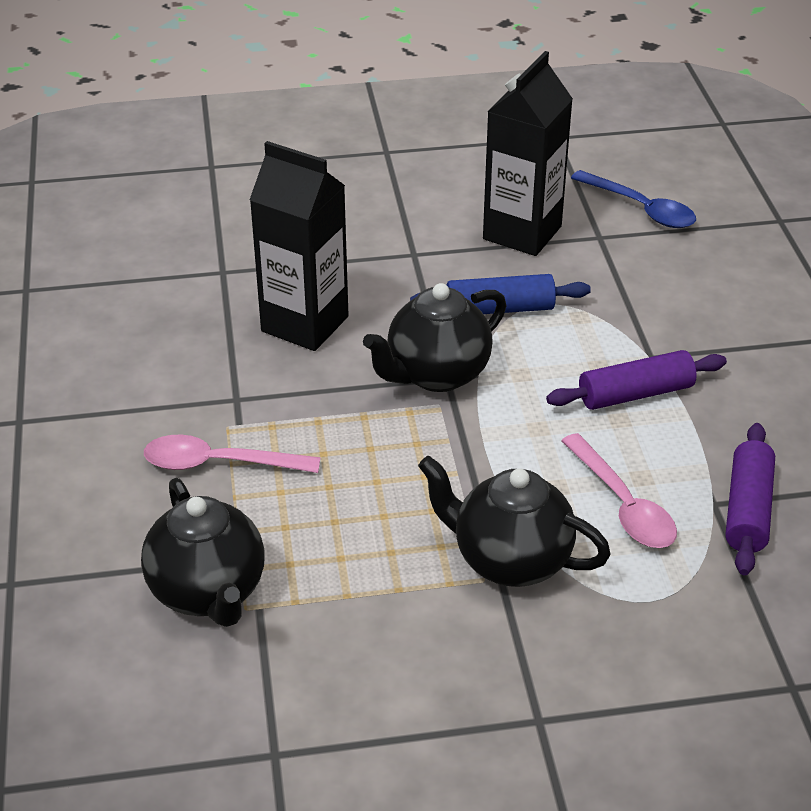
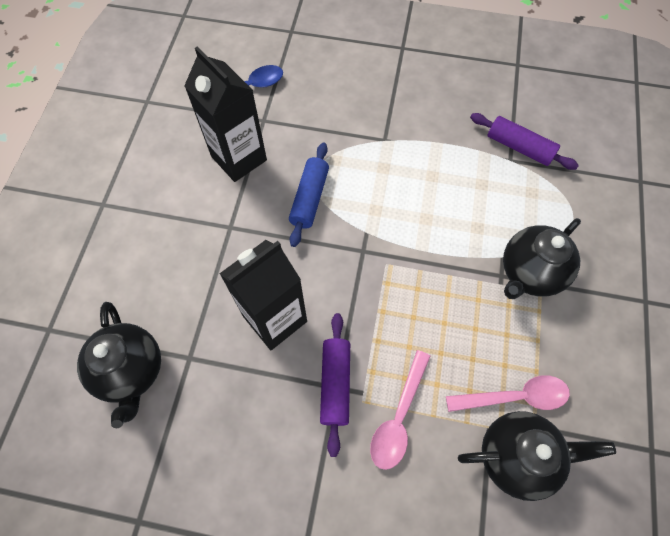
camera: 70 degrees left, 25 degrees up
black teapot [363,283,506,392] -> black teapot moved to [77,302,161,428]
purple rolling pin [546,350,727,410] -> purple rolling pin moved to [320,313,350,457]
pink spoon [561,433,677,548] -> pink spoon moved to [446,375,570,412]

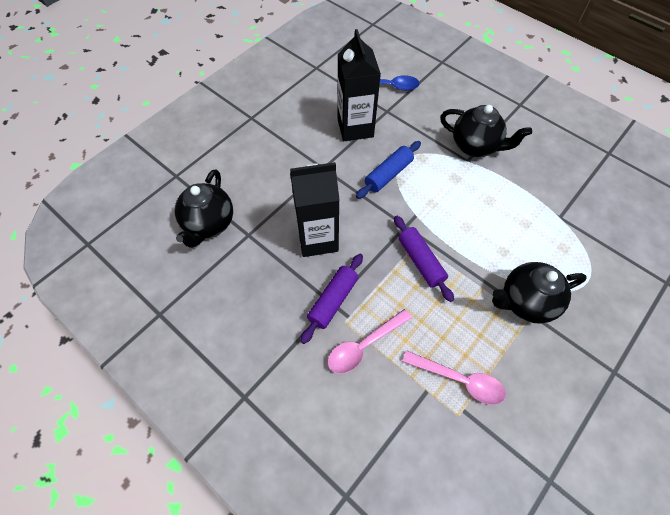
camera: 30 degrees right, 5 degrees down
black teapot [458,411,616,501] -> black teapot moved to [440,105,532,157]
purple rolling pin [470,113,579,170] -> purple rolling pin moved to [394,216,454,302]

